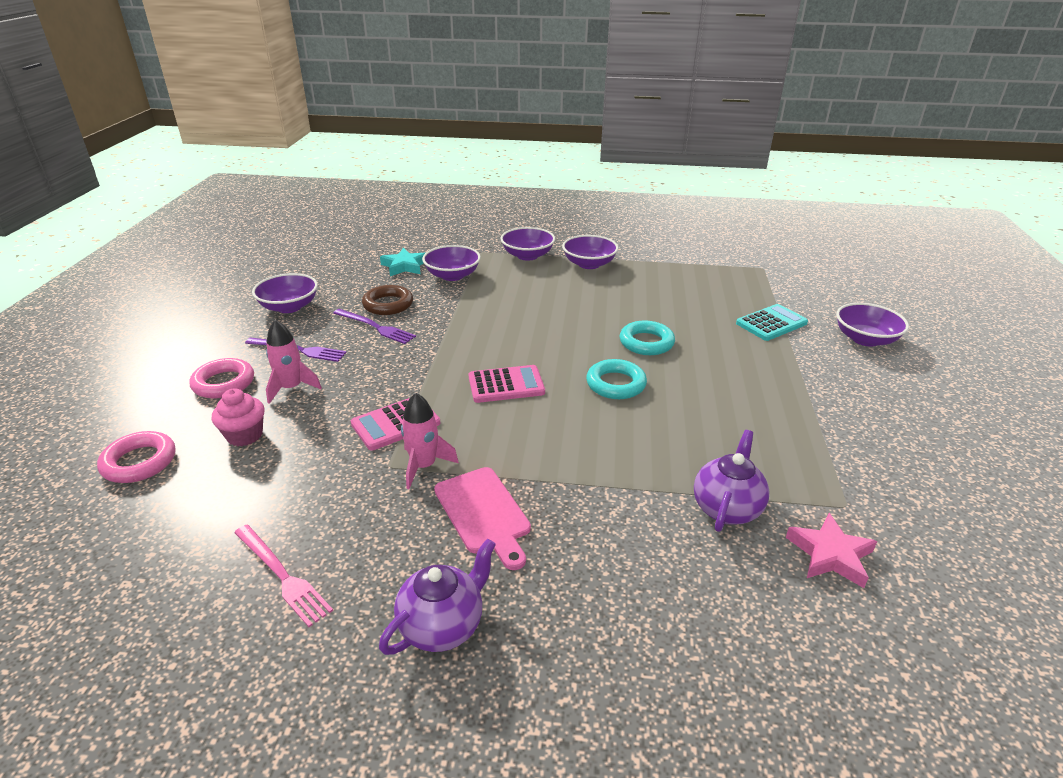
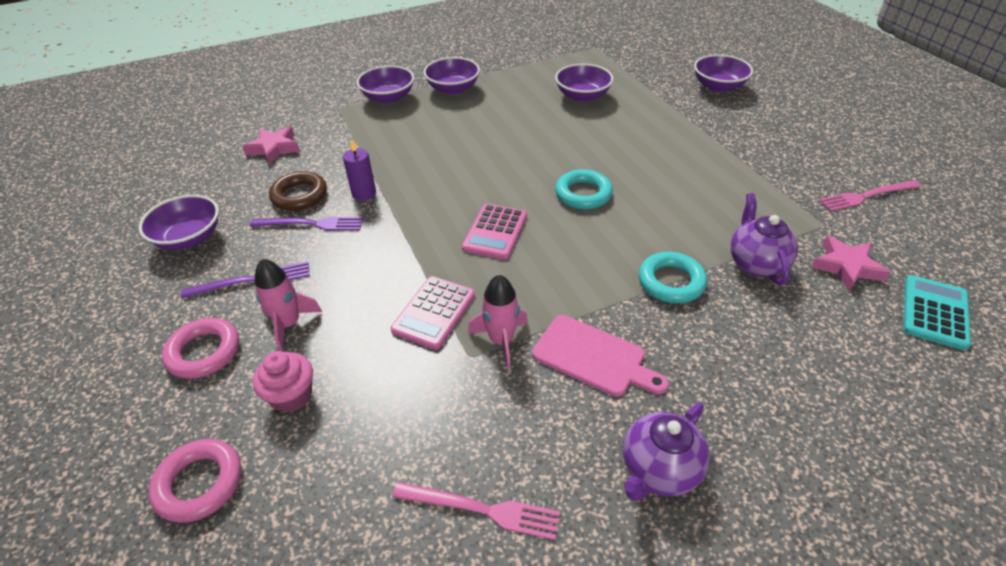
camera: 30 degrees left, 10 degrees up
purple teapot [379,539,496,655] -> purple teapot turned 150 degrees counterclockwise [623,402,710,500]
turquoise star [380,248,425,276] -> pink star [242,126,300,164]
purple bowl [422,245,481,281] -> purple bowl moved to [555,64,614,102]
pink calculator [469,365,545,403] -> pink calculator turned 150 degrees clockwise [462,204,527,260]
turquoise ring [620,320,675,355] -> turquoise ring moved to [639,252,707,303]
turquoise calculator [736,304,808,341] -> turquoise calculator moved to [903,275,971,350]
none -> purple candle [343,139,376,201]
none -> pink fork [819,180,921,211]

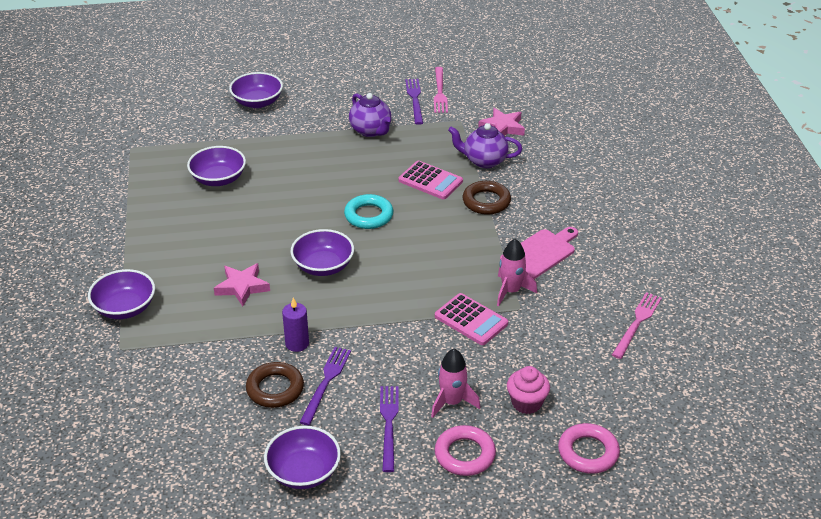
camera: 75 degrees left, 5 degrees down
pink star [242,126,300,164] -> pink star moved to [214,263,270,306]
purple bowl [423,57,480,94] -> purple bowl moved to [290,229,354,276]
pink calculator [462,204,527,260] -> pink calculator moved to [398,161,463,199]
purple teapot [623,402,710,500] -> purple teapot moved to [349,93,391,137]
turquoise ring [639,252,707,303] -> brown ring [463,181,511,215]
turquoise calculator [903,275,971,350] -> none
none -> purple fork [405,79,423,125]

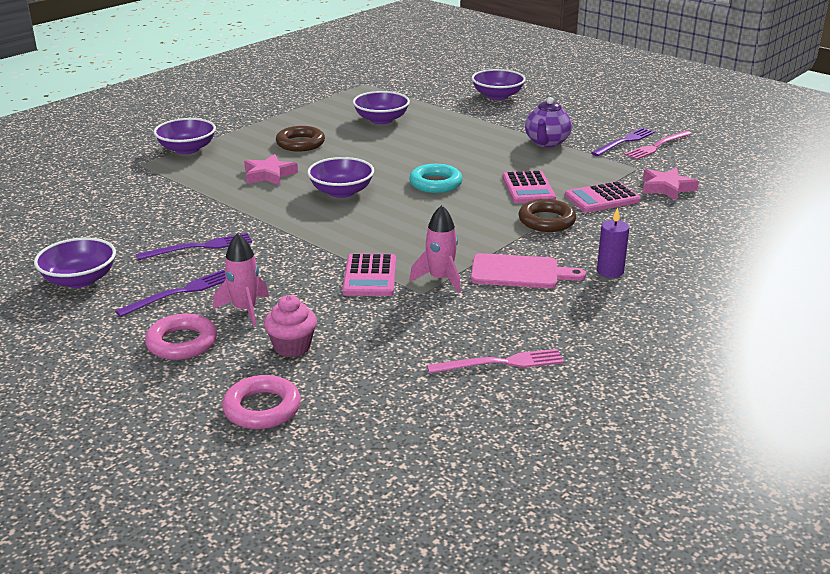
camera: 50 degrees right, 10 degrees down
brown ring [246,362,304,408] -> brown ring moved to [276,126,325,152]
purple candle [282,298,309,352] -> purple candle moved to [597,207,629,278]
purple teapot [448,123,522,168] -> pink calculator [565,181,641,213]

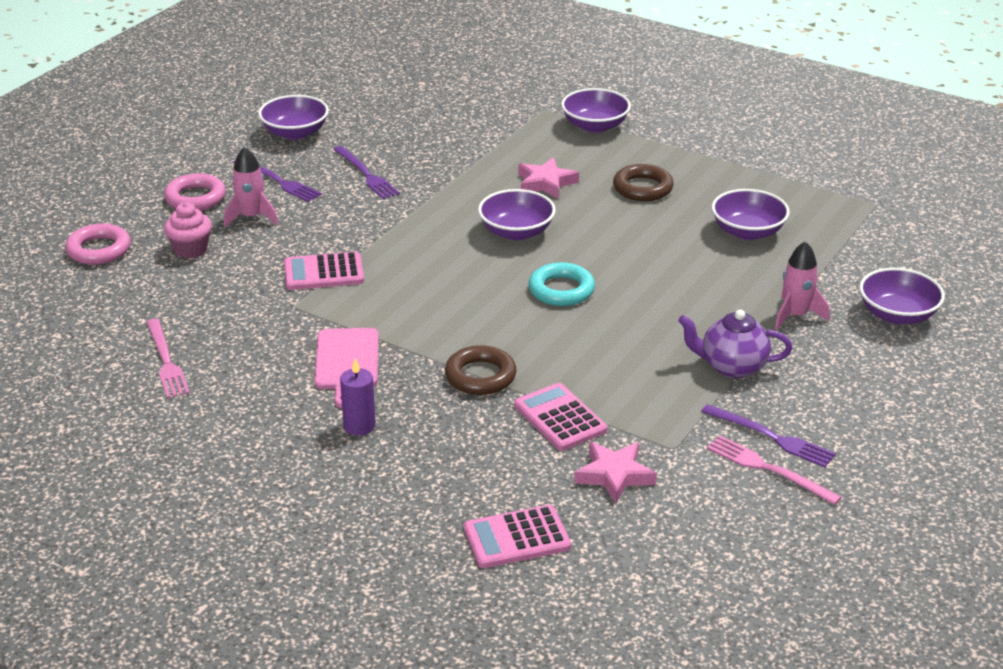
camera: 80 degrees right, 5 degrees up
pink rocket [409,205,461,293] -> pink rocket moved to [775,241,829,330]
pink calculator [502,170,556,203] -> pink calculator moved to [464,505,571,568]

